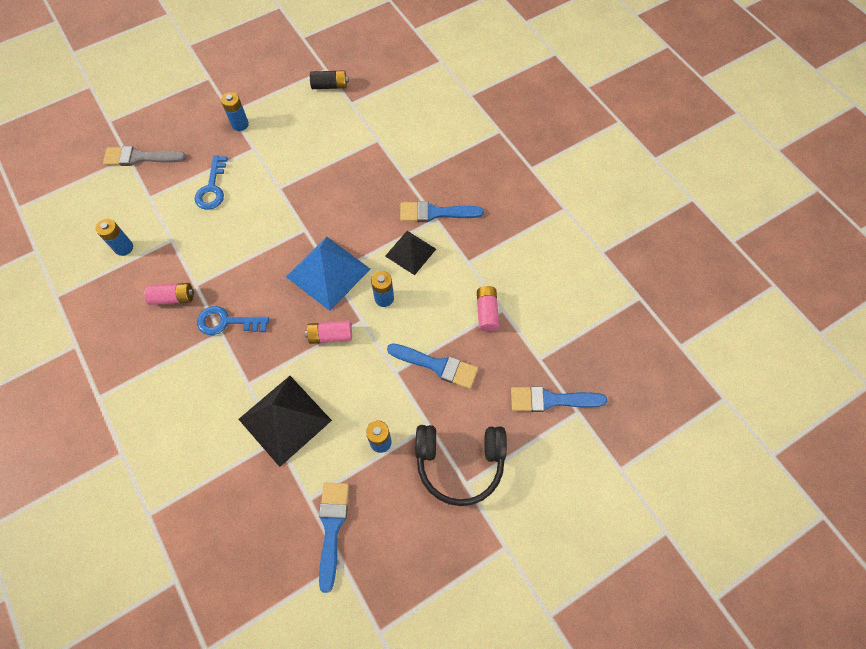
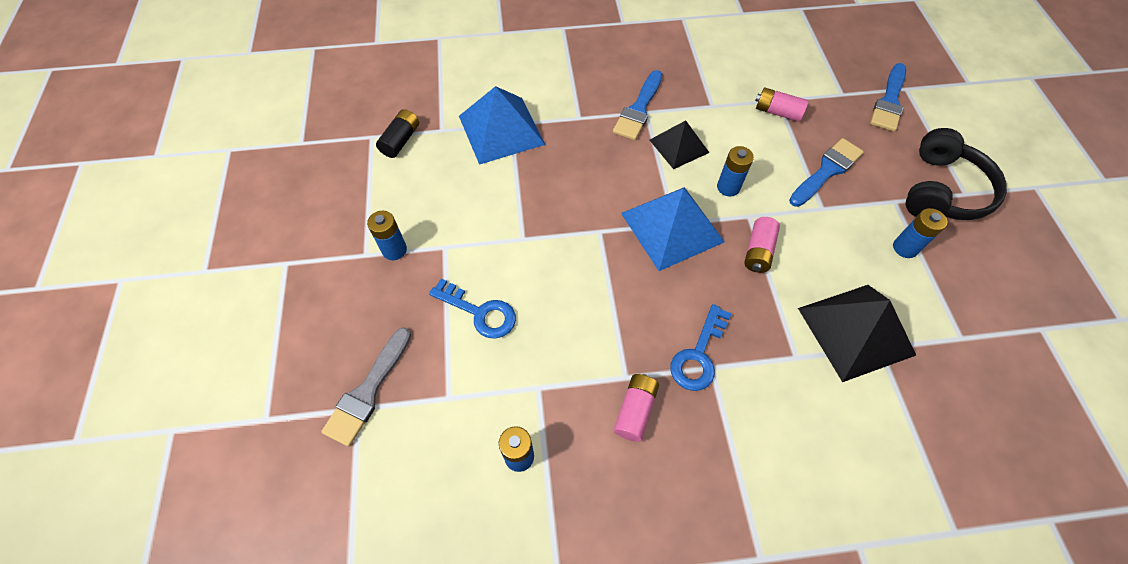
camera: 65 degrees left, 5 degrees down
blue brush [319,483,349,593] -> none
none -> blue pyramid [459,86,545,165]

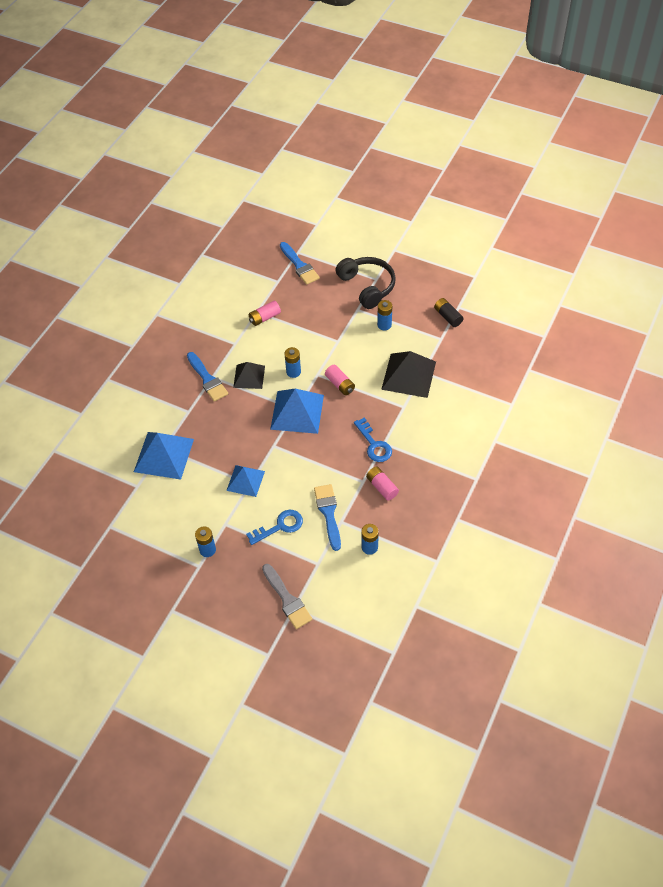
camera: 55 degrees left, 5 degrees down
black battery [376,109,419,158] -> black battery moved to [434,298,463,327]
blue brush [789,138,864,207] -> blue brush moved to [314,484,341,551]
none -> blue pyramid [226,465,265,497]

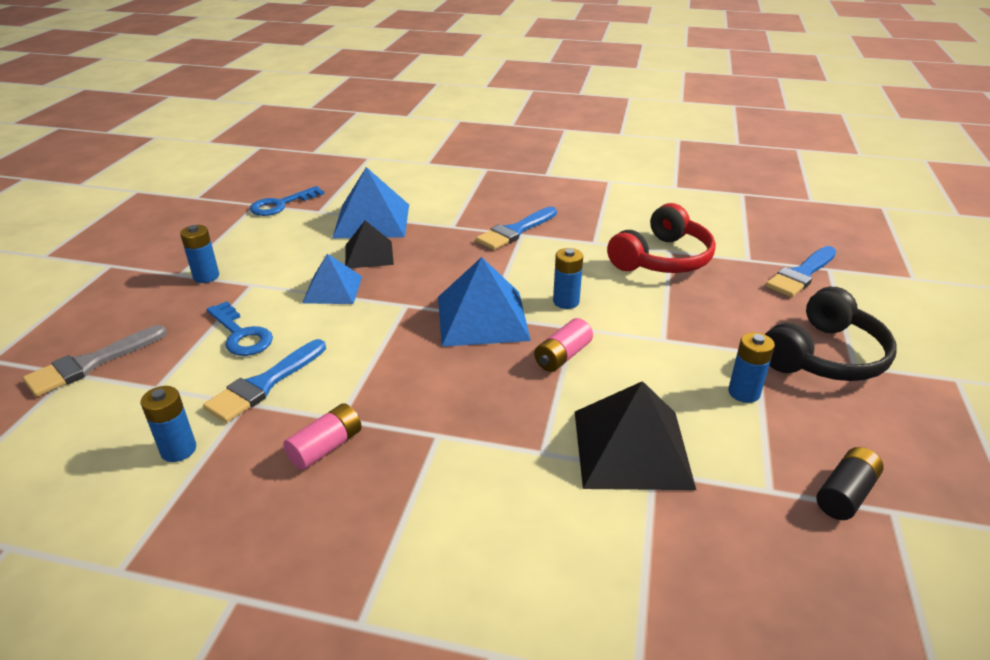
camera: 75 degrees right, 20 degrees down
black pyramid [233,362,265,389] -> black pyramid moved to [345,220,394,268]
pink battery [249,301,281,326] -> red headphones [607,203,716,273]
blue brush [314,484,341,551] -> blue brush turned 150 degrees clockwise [203,339,326,423]
blue key [354,418,392,462] -> blue key moved to [250,186,325,216]

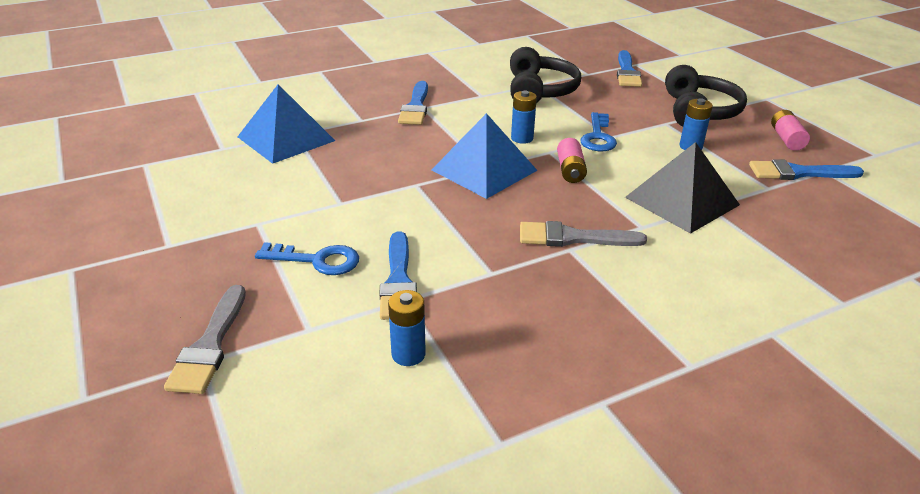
camera: 40 degrees left, 0 degrees up
blue battery [180,225,219,283] -> none
blue key [250,186,325,216] -> blue key moved to [580,112,617,152]
pink battery [283,403,362,470] -> pink battery moved to [771,110,810,151]
blue pyramid [302,254,362,304] -> none
black pyramid [345,220,394,268] -> none
red headphones [607,203,716,273] -> black headphones [510,47,581,103]
black battery [817,447,884,520] -> blue brush [749,159,864,180]
none -> grey brush [520,221,647,247]

